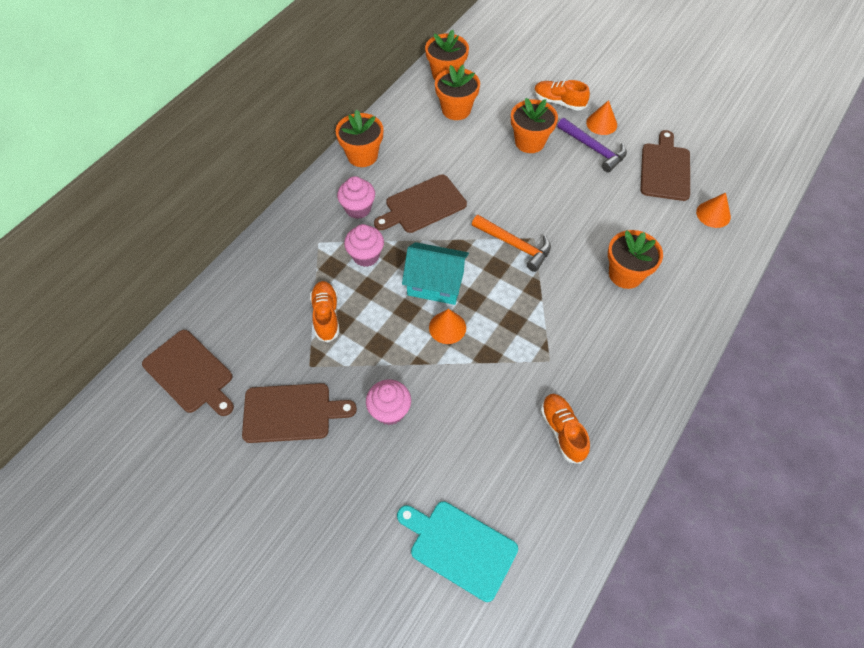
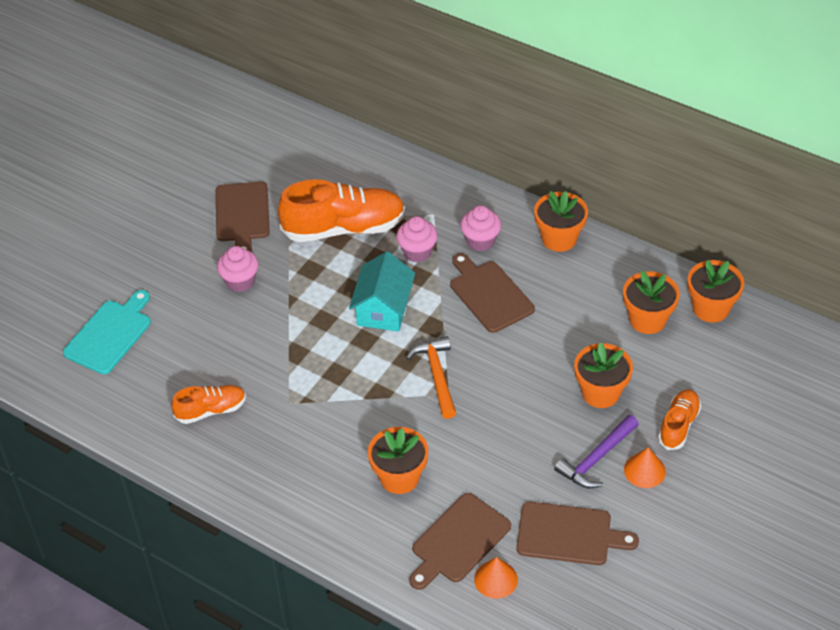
camera: 90 degrees right, 10 degrees down
brown cutting board [142,330,234,416] -> brown cutting board moved to [409,493,511,590]
orange shoe [310,281,339,343] -> orange shoe [278,179,406,242], size x1.86
orange cone [429,309,466,344] -> none
orange hammer [472,215,551,272] -> orange hammer turned 135 degrees clockwise [406,336,456,419]

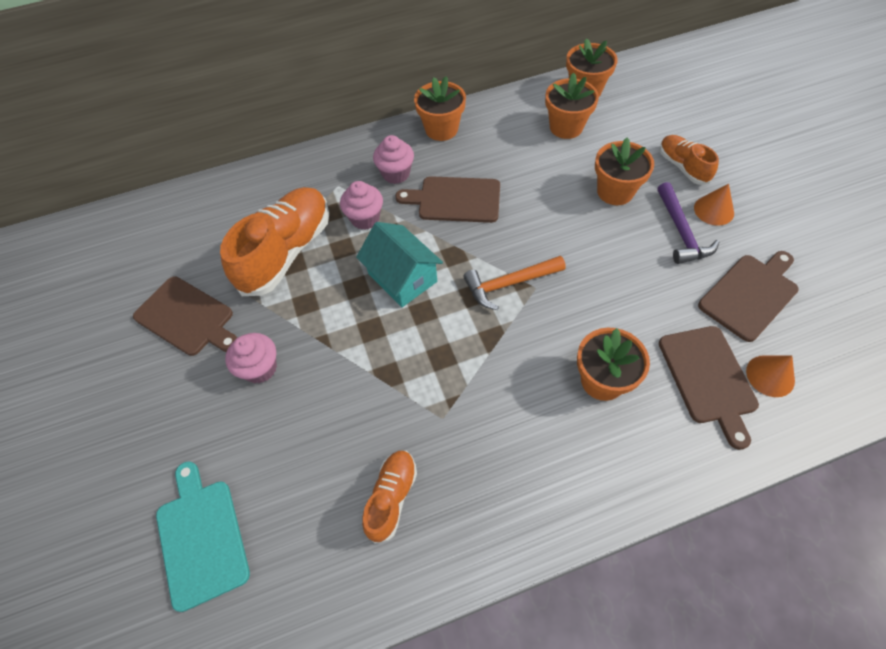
camera: 50 degrees left, 10 degrees up
orange hammer [406,336,456,419] -> orange hammer turned 45 degrees counterclockwise [463,256,566,310]

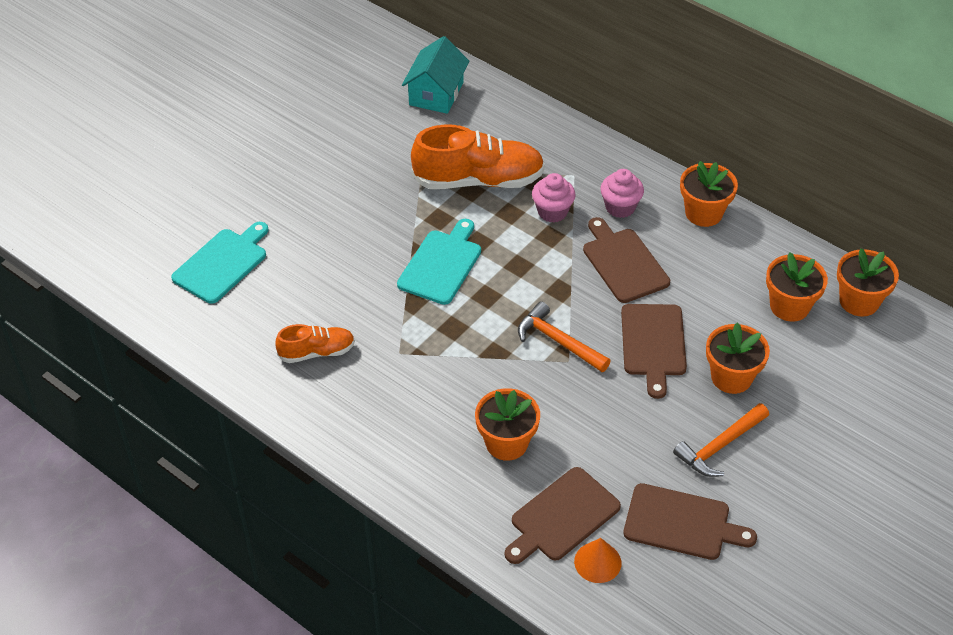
camera: 55 degrees right, 10 degrees down
brown cutting board [133,276,238,356] -> brown cutting board moved to [621,304,687,399]
pink cupcake [225,333,277,383] -> none
turquoise house [356,222,443,307] -> turquoise house moved to [402,36,469,114]
purple hammer [657,182,720,264] -> orange hammer [673,403,769,477]
orange shoe [659,135,719,185] -> none
orange cone [694,184,734,226] -> none
none -> turquoise cutting board [397,219,481,305]

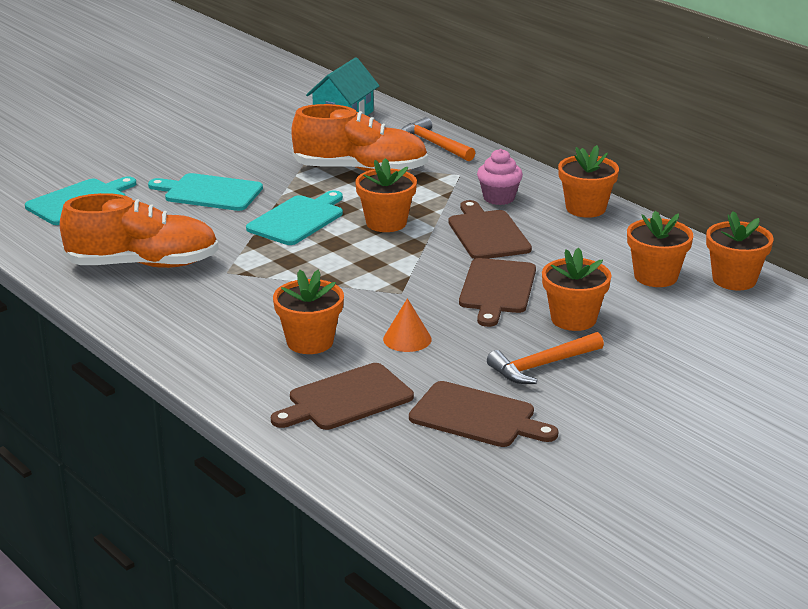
camera: 10 degrees right, 20 degrees down
orange shoe [275,324,355,363] -> orange shoe [60,193,219,268], size x1.86
orange hammer [518,301,610,372] -> orange hammer moved to [401,117,475,161]
pink cupcake [532,173,575,222] -> none
orange cone [574,538,621,583] -> orange cone moved to [383,298,432,352]
none -> turquoise cutting board [148,173,263,211]
none -> orange flower pot [355,158,417,232]

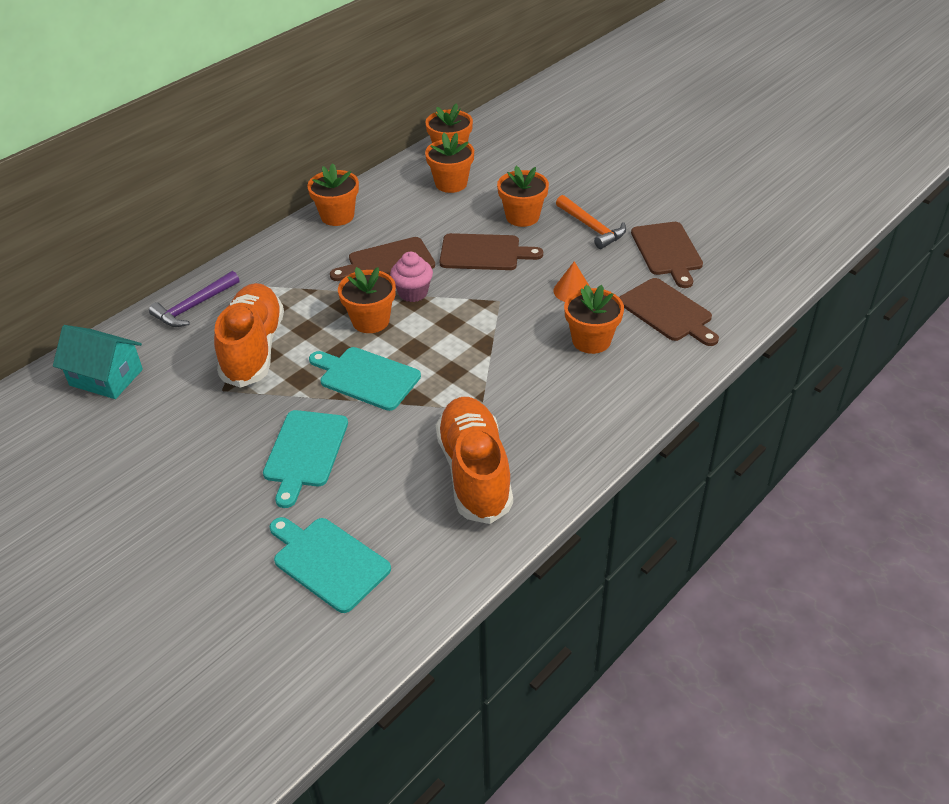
camera: 95 degrees left, 15 degrees up
orange hammer [401,117,475,161] -> purple hammer [149,271,239,327]
brown cutting board [409,381,559,447] -> brown cutting board turned 150 degrees clockwise [631,222,703,288]
pink cupcake [477,149,523,205] -> pink cupcake moved to [390,252,433,302]

